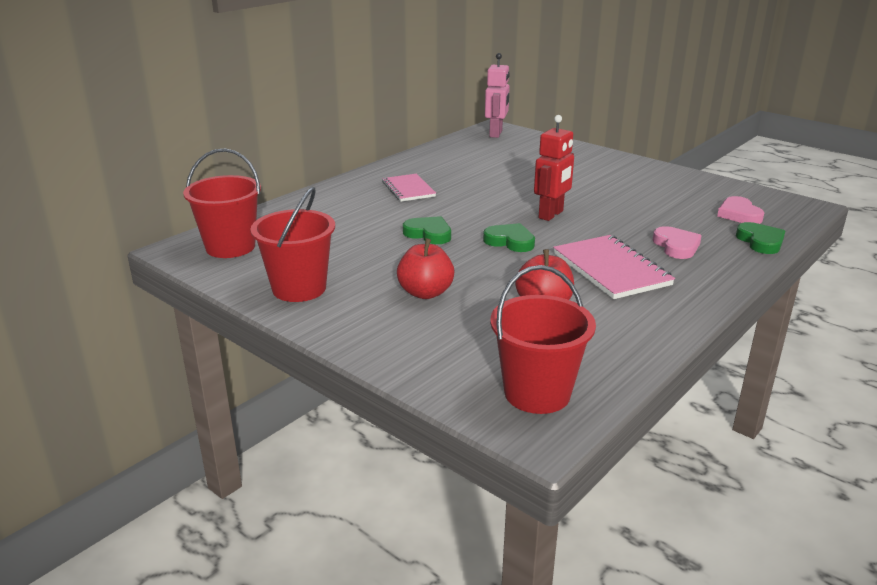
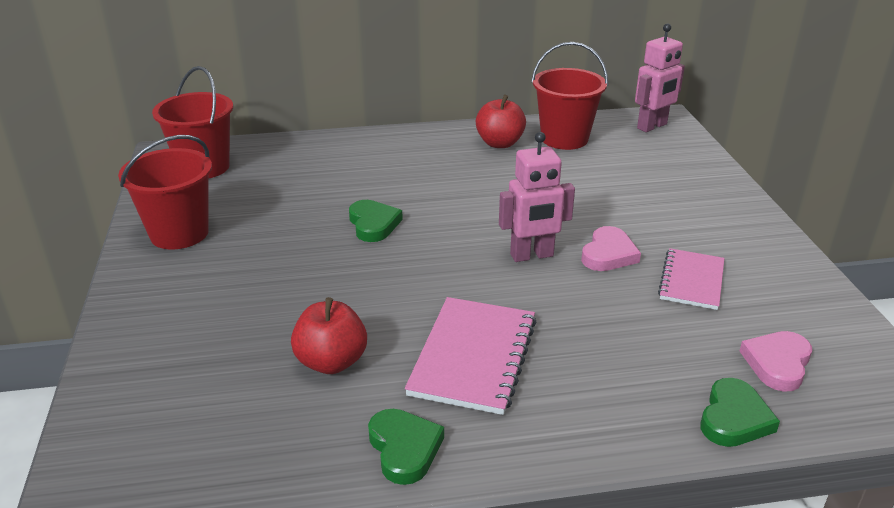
camera: 40 degrees right, 5 degrees up
pink notebook [382,174,436,202] -> pink notebook moved to [658,248,724,310]
red apple [397,238,454,299] -> red apple moved to [476,94,526,148]
green heart [483,223,535,252] -> green heart moved to [368,409,444,485]
red bucket [490,265,596,414] -> red bucket moved to [531,42,608,150]
red robot [534,115,574,221] -> pink robot [499,132,575,262]
pink heart [653,226,702,259] -> pink heart moved to [581,226,641,271]

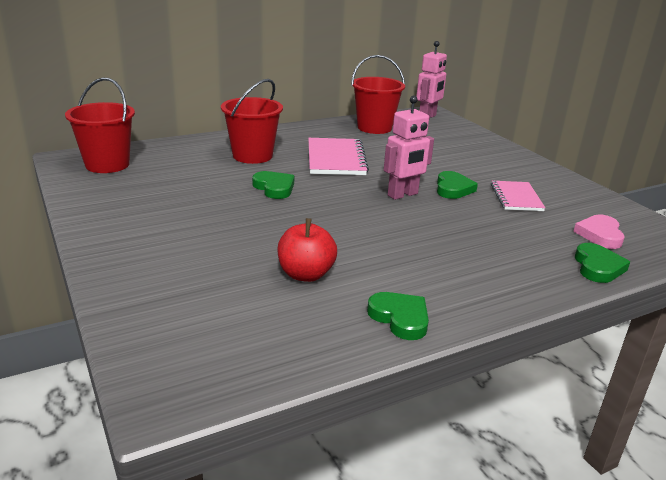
camera: 20 degrees left, 5 degrees down
red bucket [118,135,212,249] -> red bucket moved to [221,79,283,164]
pink notebook [405,297,537,415] -> pink notebook moved to [308,138,369,175]
red apple [476,94,526,148] -> none
pink heart [581,226,641,271] -> green heart [437,171,478,199]

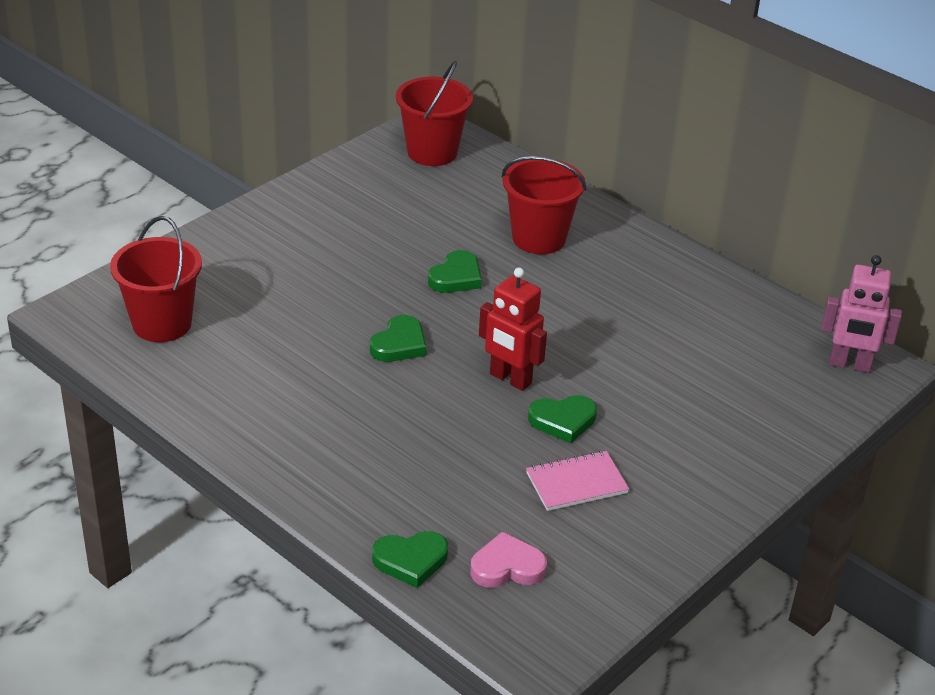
camera: 70 degrees right, 10 degrees up
red apple [277,218,337,282] -> none
pink notebook [308,138,369,175] -> none
red bucket [351,55,405,134] -> red bucket moved to [110,216,202,342]
green heart [367,292,429,340] -> green heart moved to [370,315,427,362]
pink robot [384,96,434,200] -> red robot [479,267,547,391]

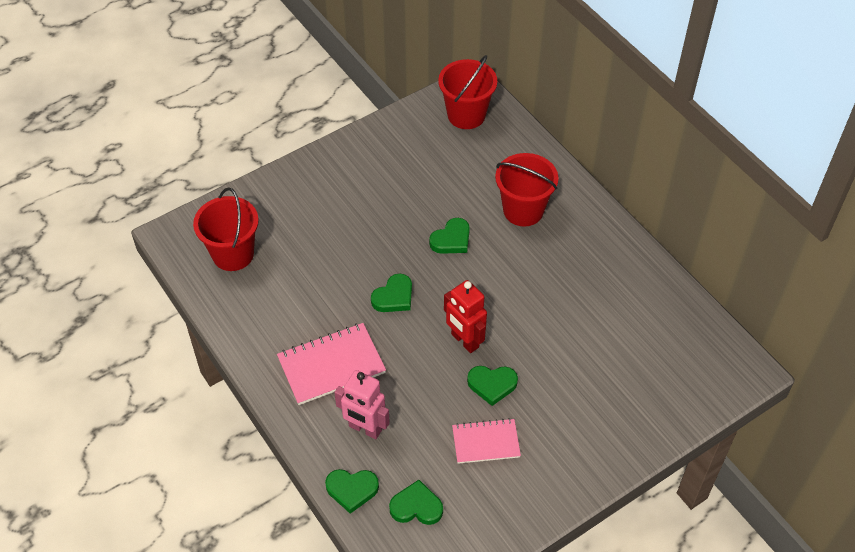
camera: 15 degrees right, 15 degrees up
pink heart [470,531,547,588] -> green heart [389,480,443,525]
pink robot [821,255,902,373] -> pink robot moved to [334,370,390,439]
none -> pink notebook [277,323,386,405]

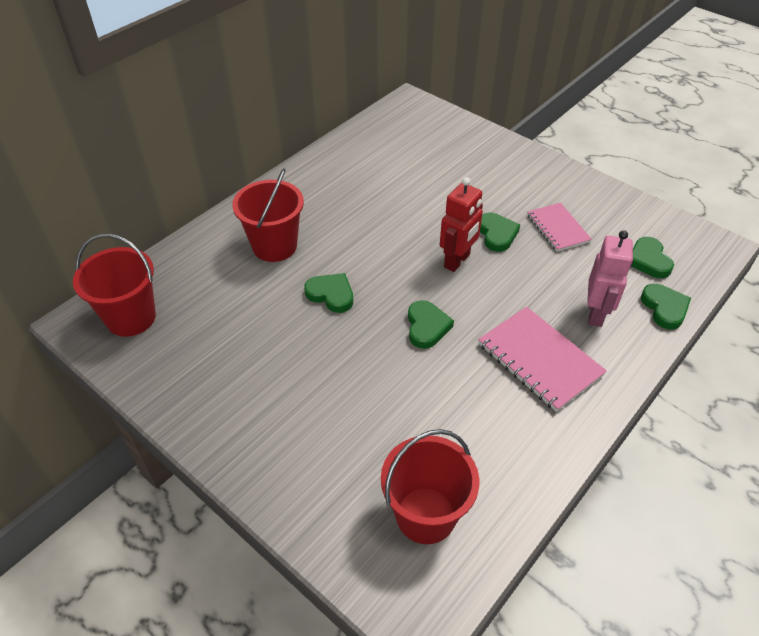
camera: 105 degrees left, 5 degrees down
green heart [371,273,412,312] -> green heart turned 60 degrees clockwise [408,300,454,349]

